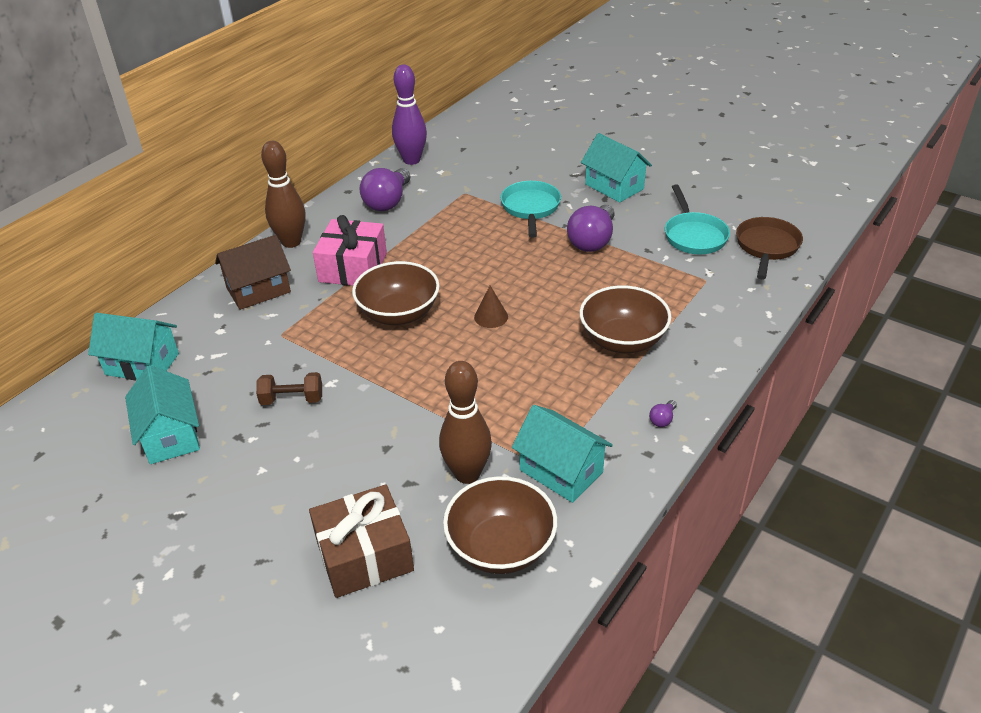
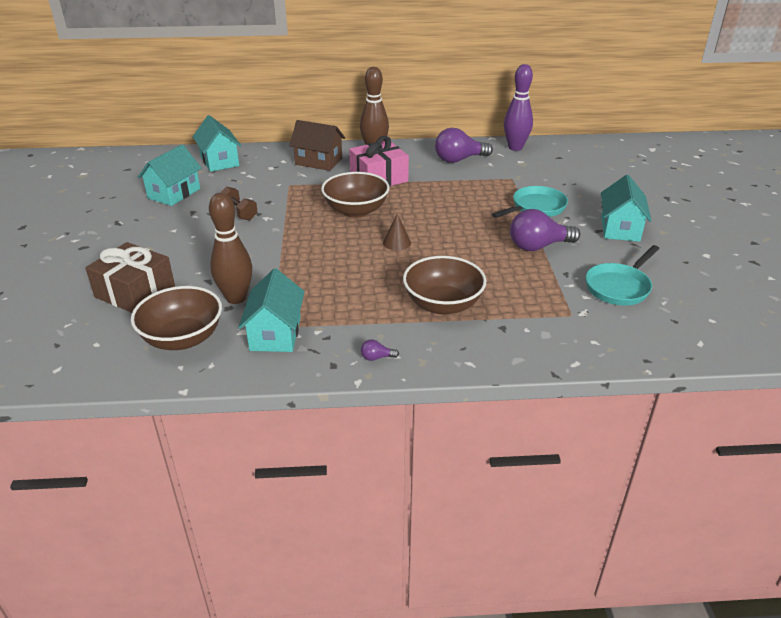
camera: 50 degrees right, 5 degrees down
brown pan [736,217,803,280] -> none

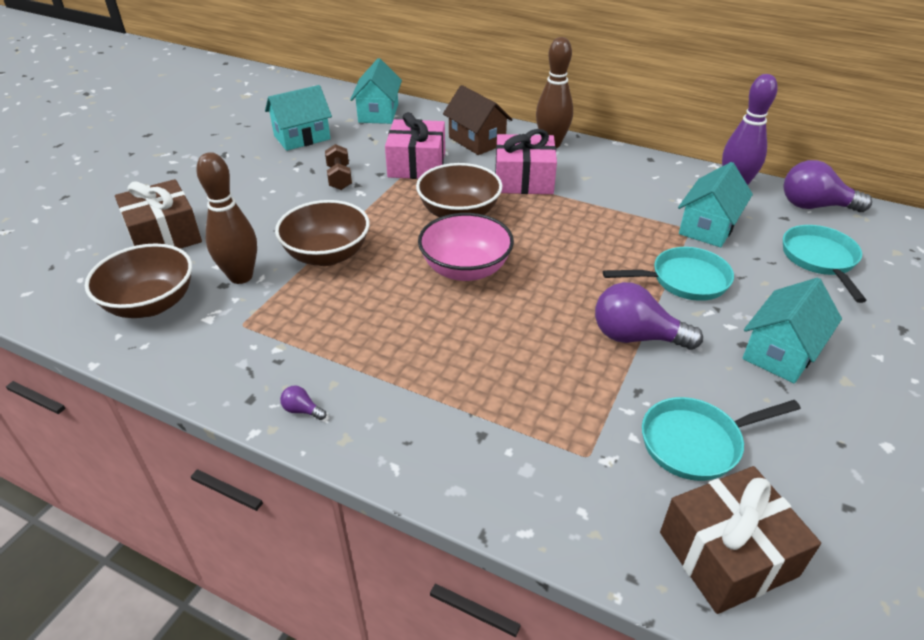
camera: 30 degrees right, 5 degrees up
turquoise house [238,268,305,352] -> turquoise house moved to [678,162,753,247]
brown cone [383,214,411,251] -> pink bowl [418,213,514,281]
brown bowl [403,256,487,315] -> brown bowl moved to [275,200,369,266]
purple light bulb [435,128,493,163] -> purple light bulb moved to [783,160,872,212]
none -> pink gift [385,112,445,179]
none -> brown gift [660,466,821,614]
none -> turquoise pan [783,225,867,303]

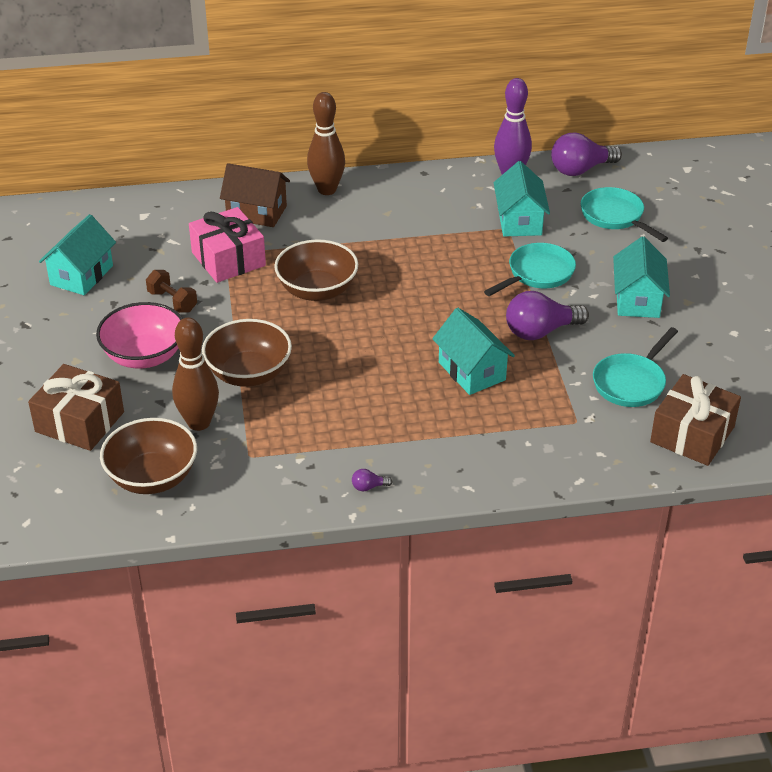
camera: 35 degrees left, 0 degrees up
turquoise house [350,58,402,124] -> turquoise house moved to [432,308,515,395]
pink bowl [418,213,514,281] -> pink bowl moved to [96,302,183,369]
pink gift [495,129,557,194] -> none

